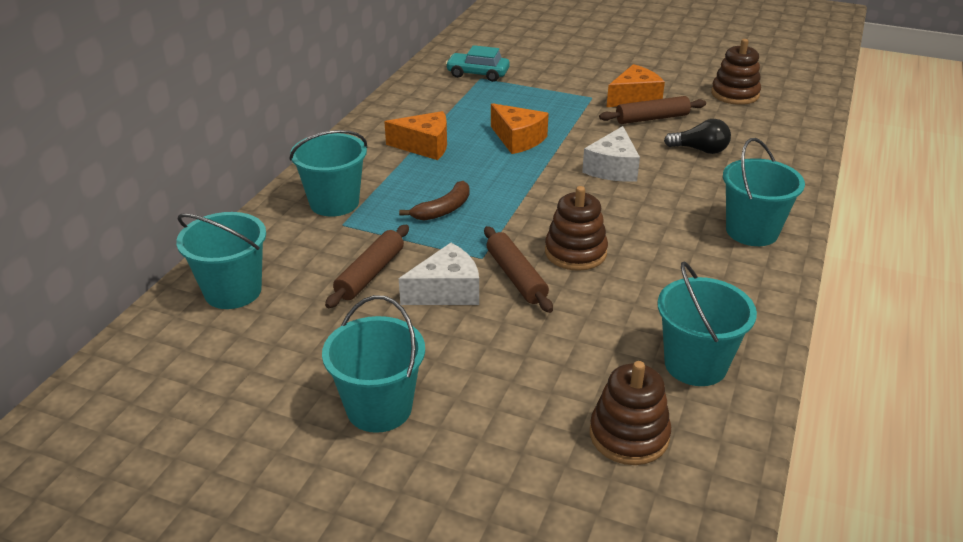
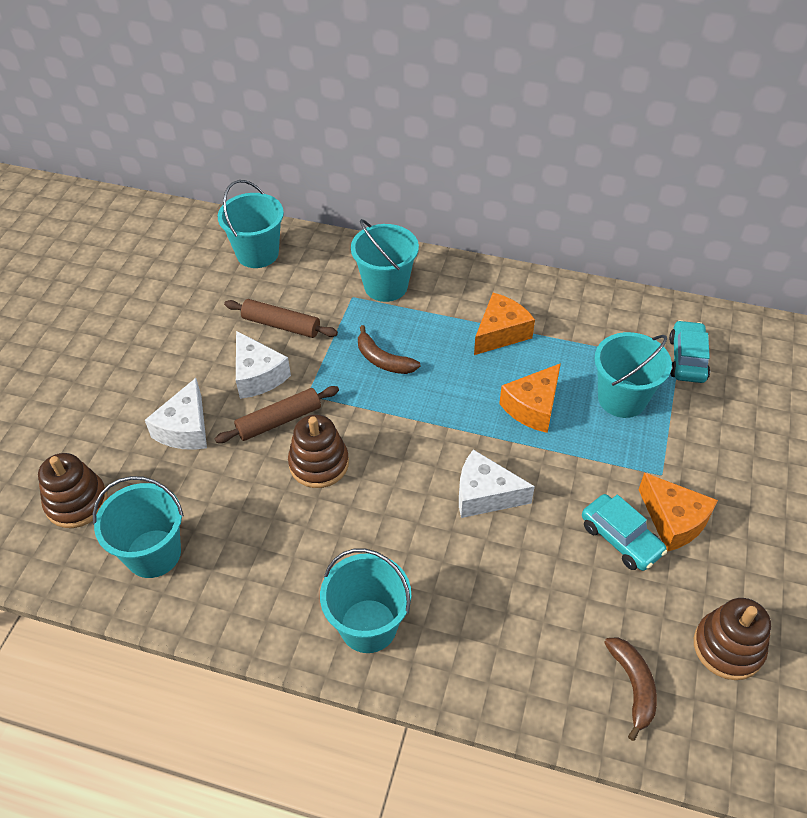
camera: 85 degrees right, 15 degrees up
turquoise bucket [322,295,425,433] -> turquoise bucket moved to [595,332,672,418]
orange cheese [384,111,447,160] -> orange cheese turned 135 degrees counterclockwise [474,293,535,355]
brown rolling pin [599,96,706,124] -> turquoise car [582,494,667,571]
black light bulb [664,119,731,154] -> none
none -> white cheese [145,378,207,450]
none -> brown banana [604,637,657,741]

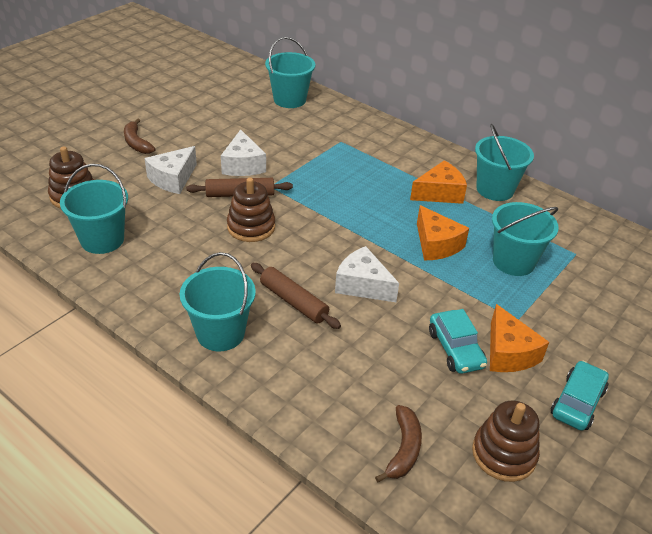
camera: 20 degrees right, 10 degrees down
brown rolling pin [224,299,338,338] -> brown rolling pin moved to [251,263,341,329]
turquoise bucket [351,219,419,302] -> turquoise bucket moved to [475,124,534,201]
brown banana [358,325,420,374] -> brown banana moved to [124,118,155,154]
orange cheese [499,363,561,433] -> orange cheese turned 90 degrees counterclockwise [417,205,469,261]
turquoise car [669,320,710,383] -> turquoise car moved to [551,361,609,431]

